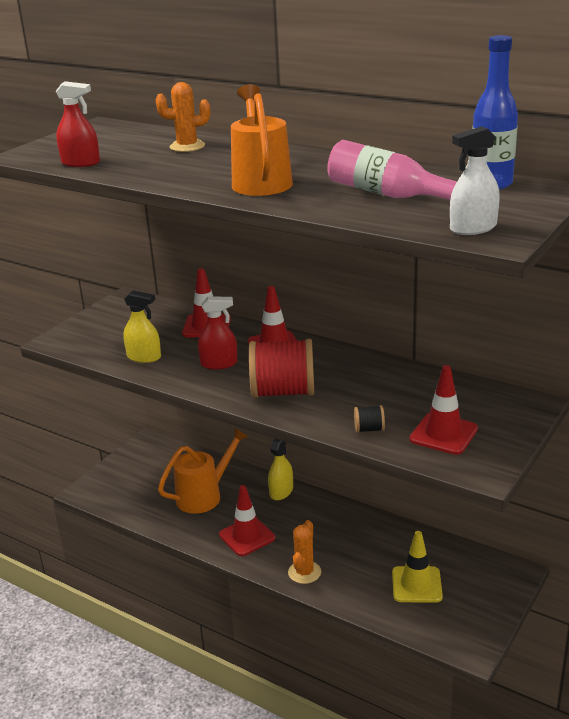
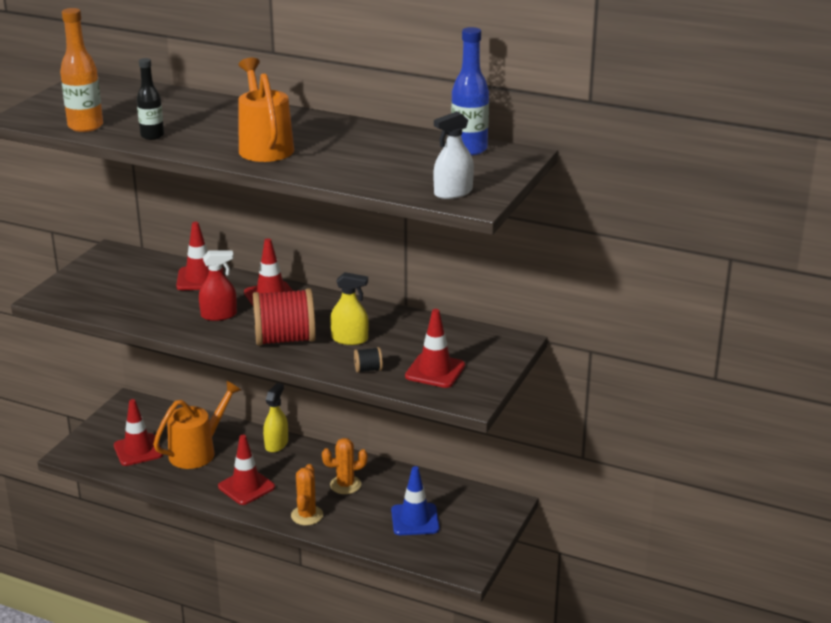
camera: 10 degrees left, 0 degrees up
red spray bottle [56,81,100,167] -> orange bottle [60,8,103,132]
yellow spray bottle [123,290,161,363] -> yellow spray bottle moved to [330,272,369,345]
orange cactus [156,82,210,152] -> orange cactus moved to [322,438,368,494]
pink bottle [327,140,457,200] -> none
yellow traffic cone [392,531,443,603] -> blue traffic cone [391,466,440,535]
none -> red traffic cone [114,399,163,466]
none -> black bottle [137,58,164,140]

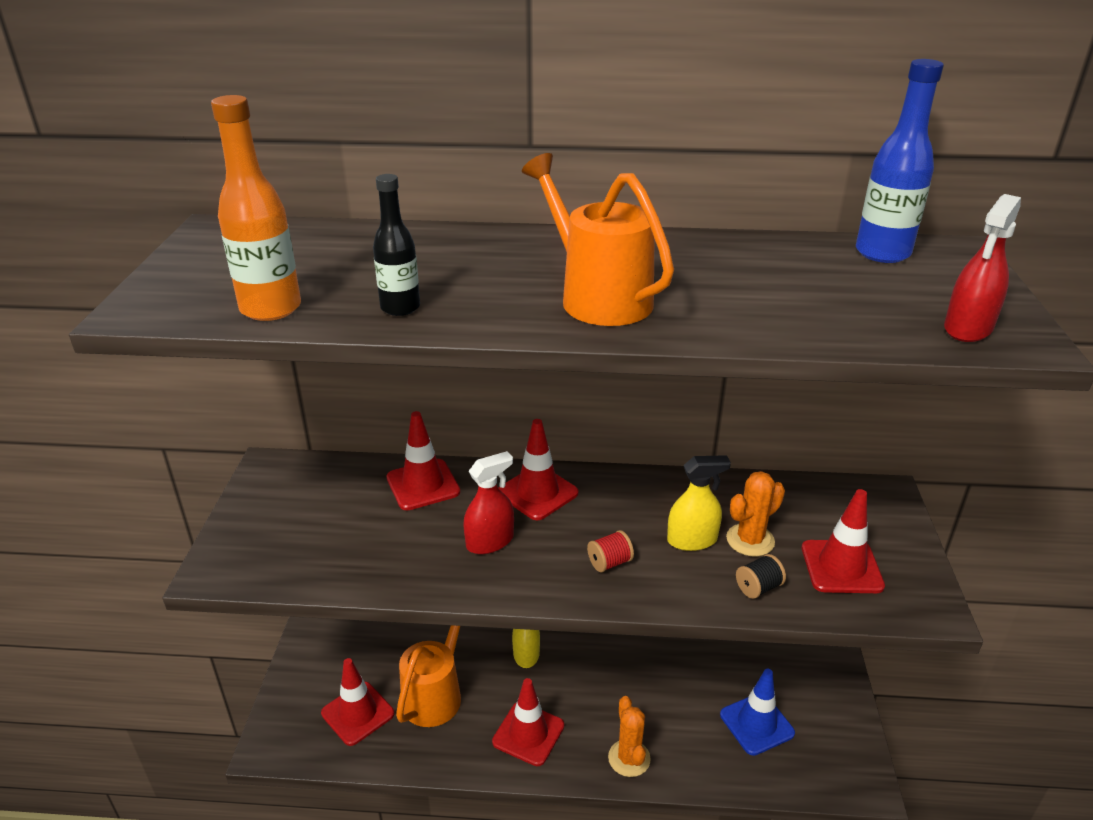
camera: 20 degrees left, 5 degrees up
red spool [253,288,316,346] -> red spool [587,530,634,572], size x0.42
orange cactus [322,438,368,494] -> orange cactus moved to [726,471,785,557]
white spray bottle [433,111,474,199] -> red spray bottle [944,194,1021,342]

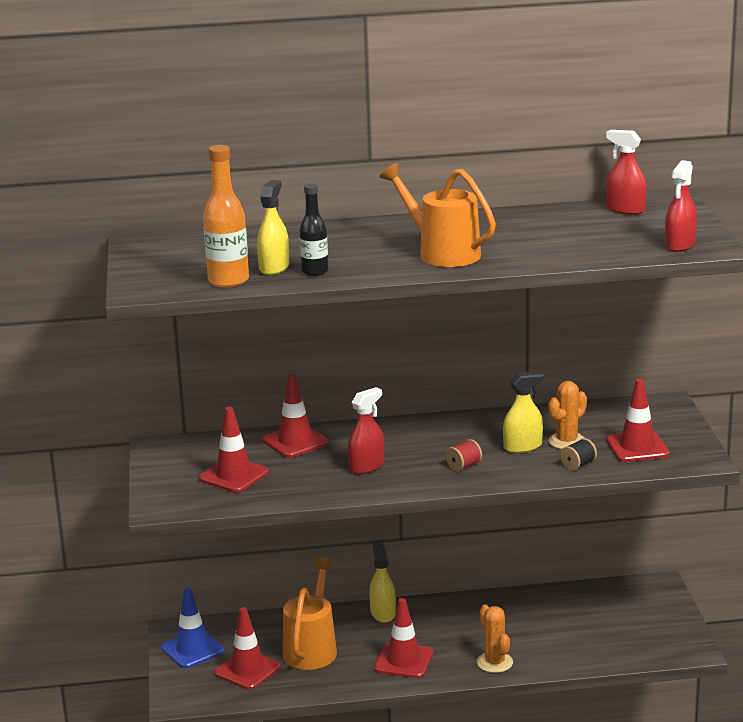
camera: 10 degrees left, 10 degrees down
red traffic cone [498,419,579,520] -> red traffic cone moved to [199,407,269,493]
blue traffic cone [720,669,795,756] -> blue traffic cone moved to [161,588,225,668]
blue bottle [856,59,944,263] -> red spray bottle [606,130,647,215]
none -> yellow spray bottle [257,180,289,275]

